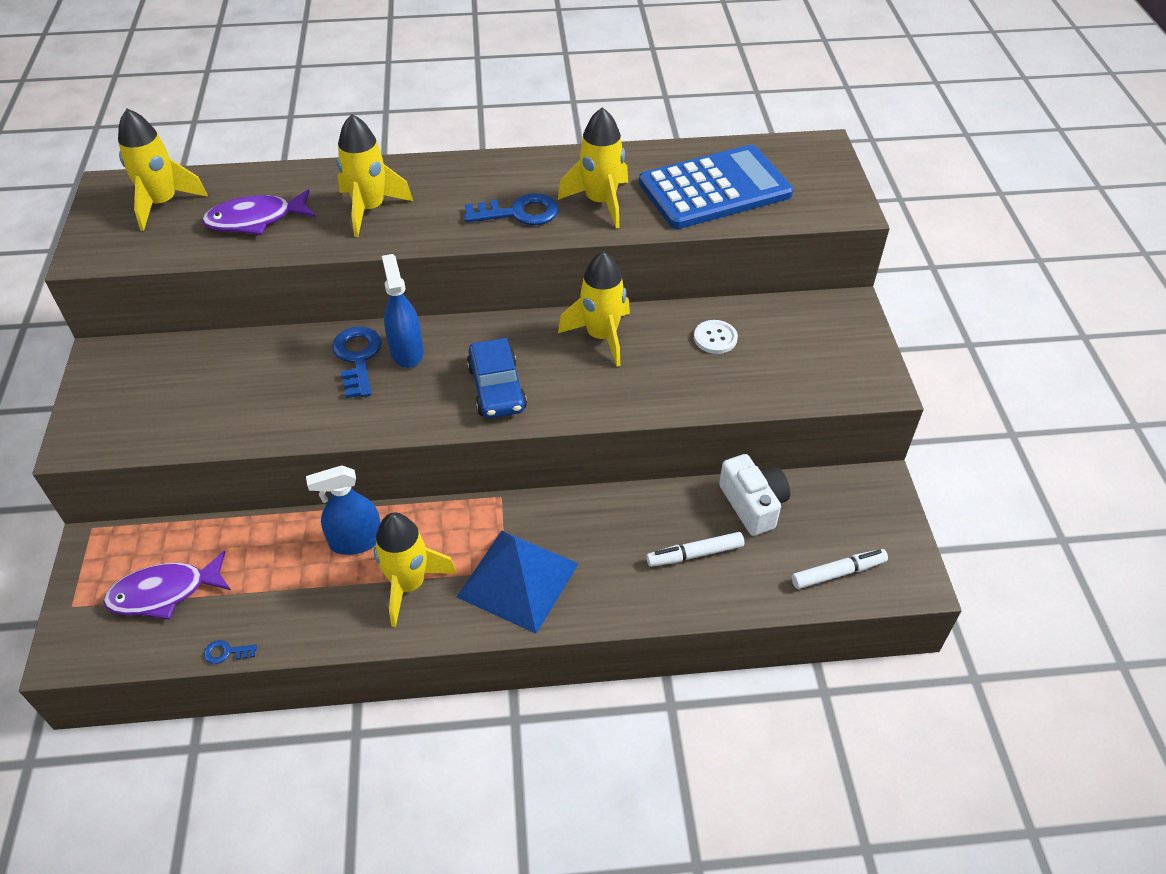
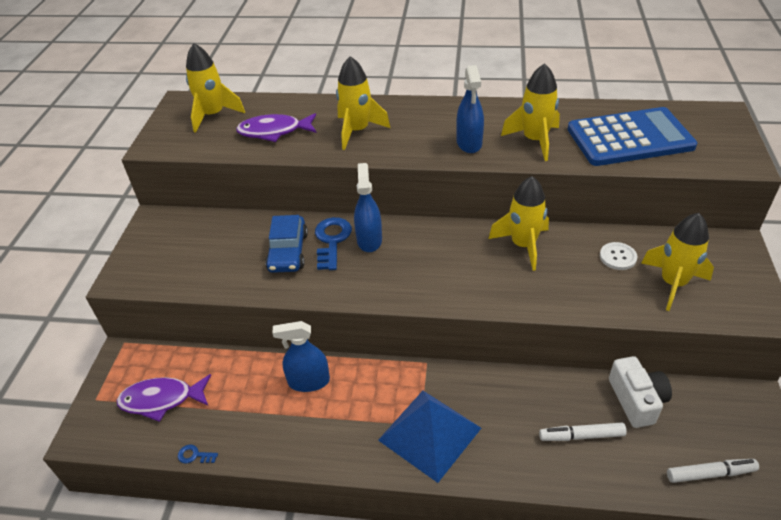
camera: 15 degrees right, 5 degrees down
yellow rocket [374,513,457,627] -> yellow rocket moved to [641,213,714,311]
blue key [464,193,559,225] -> blue spray bottle [456,65,484,153]
blue car [467,338,527,418] -> blue car moved to [265,215,308,273]

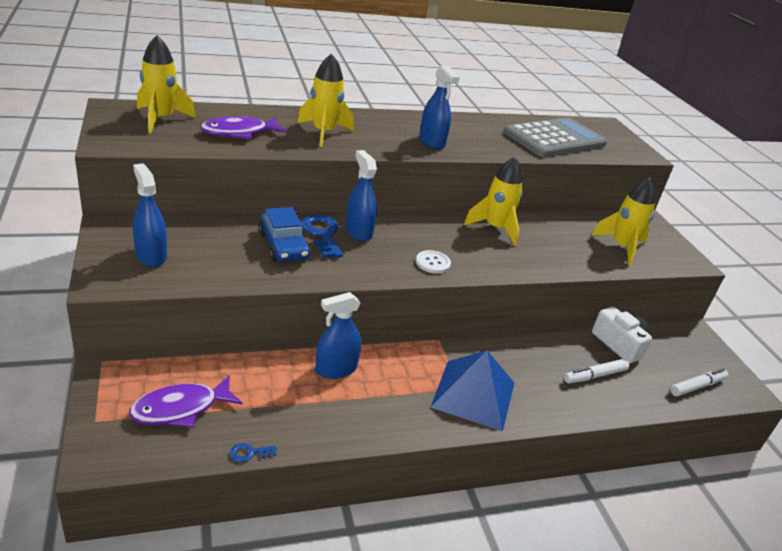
camera: 30 degrees left, 10 degrees down
yellow rocket [501,63,560,161] -> none
blue calculator [568,107,698,166] -> grey calculator [504,118,607,157]
white button [600,242,638,270] -> white button moved to [416,250,451,274]
none -> blue spray bottle [133,163,167,267]

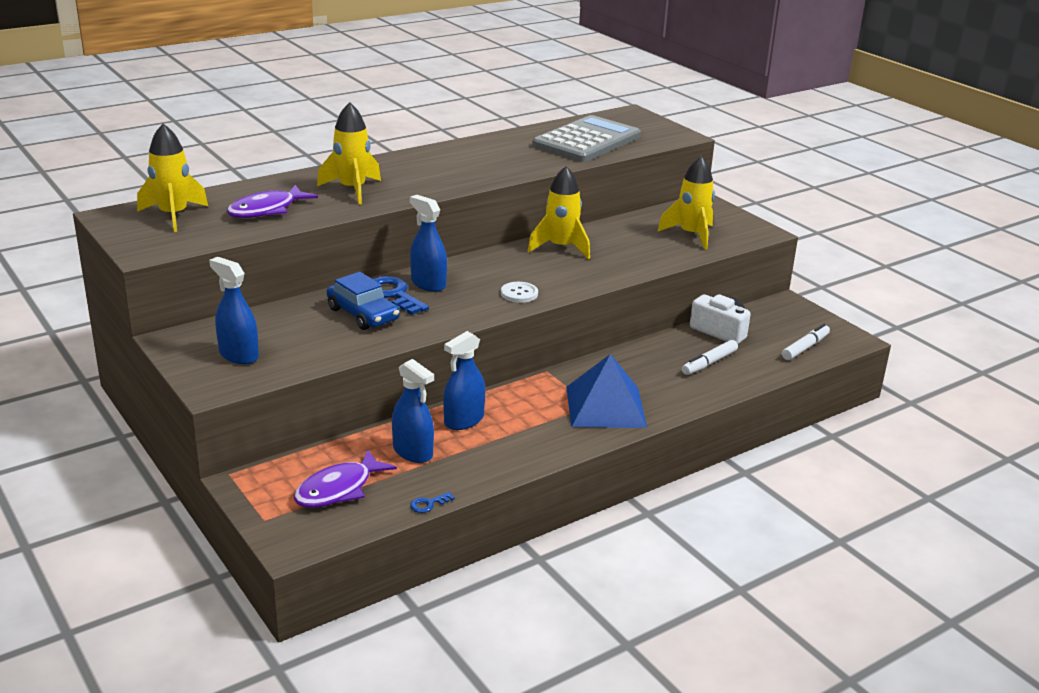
camera: 15 degrees left, 5 degrees down
blue spray bottle [419,66,460,149] -> blue spray bottle moved to [392,359,434,463]

